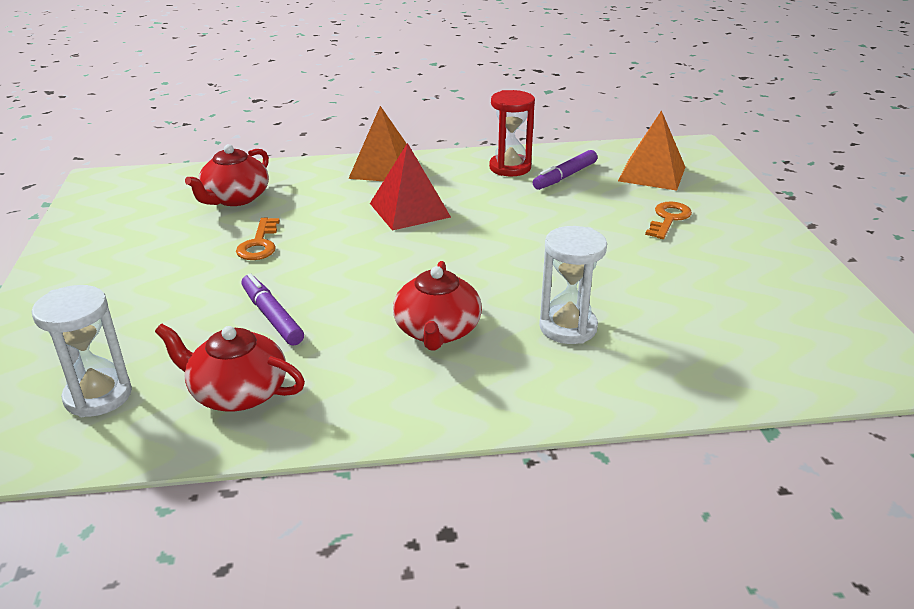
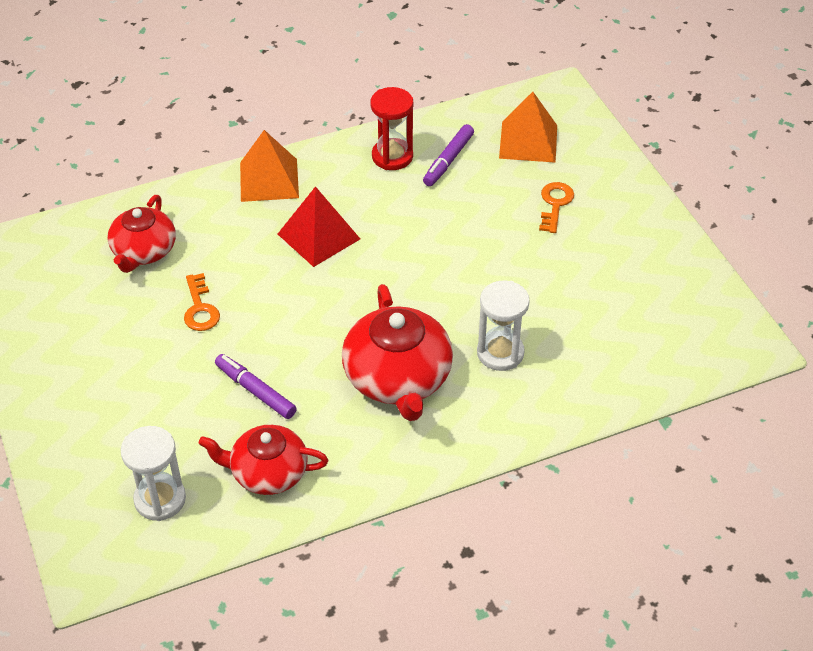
camera: 15 degrees left, 15 degrees up
red teapot [393,261,482,351] -> red teapot [342,284,453,421], size x1.51

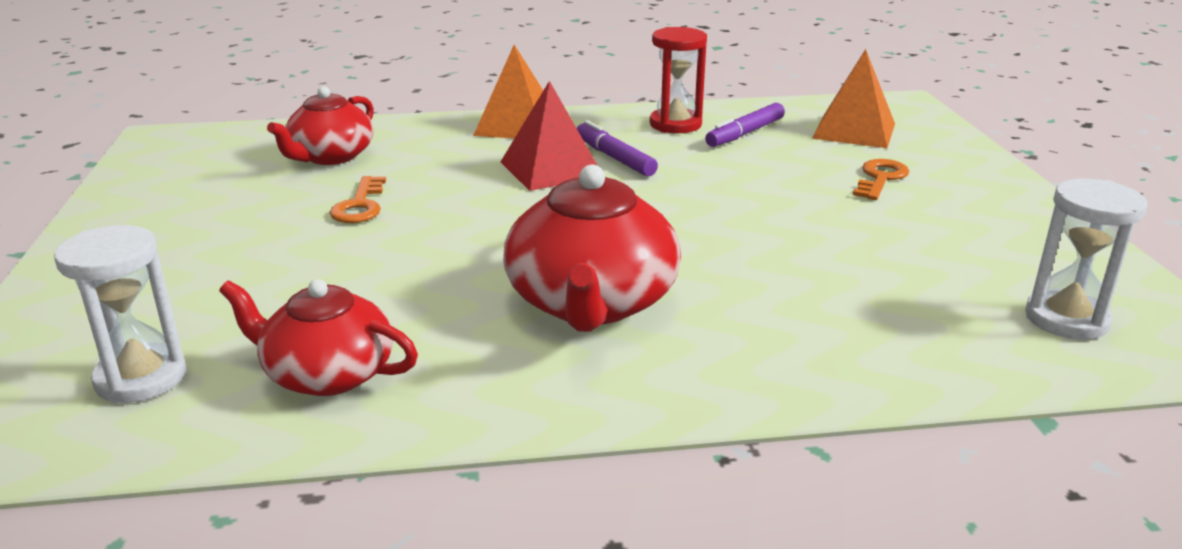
camera: 15 degrees right, 20 degrees down
purple marker [215,354,297,419] -> purple marker moved to [577,120,658,176]
white hourglass [477,281,530,371] -> white hourglass moved to [1025,179,1147,339]

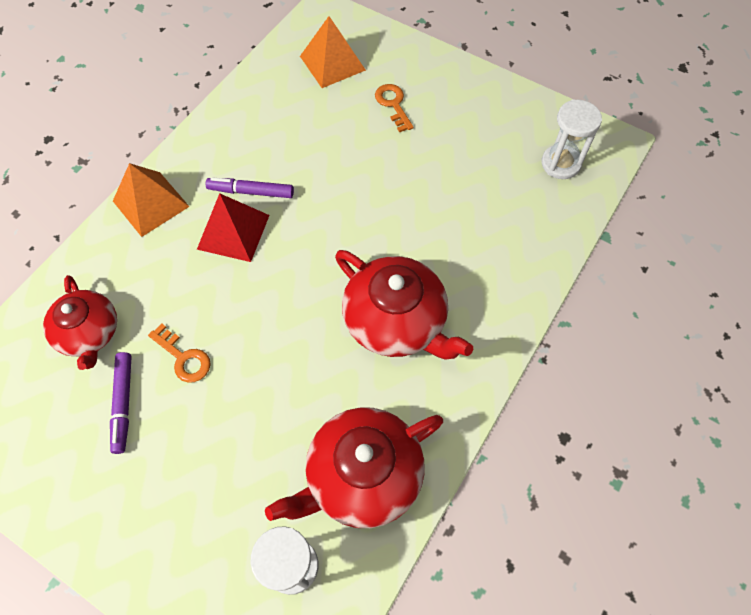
camera: 50 degrees left, 35 degrees up
red teapot [219,279,418,396] -> red teapot [265,407,443,528], size x1.51
red hourglass [650,27,707,133] -> none
purple marker [705,103,785,147] -> purple marker moved to [110,352,132,454]

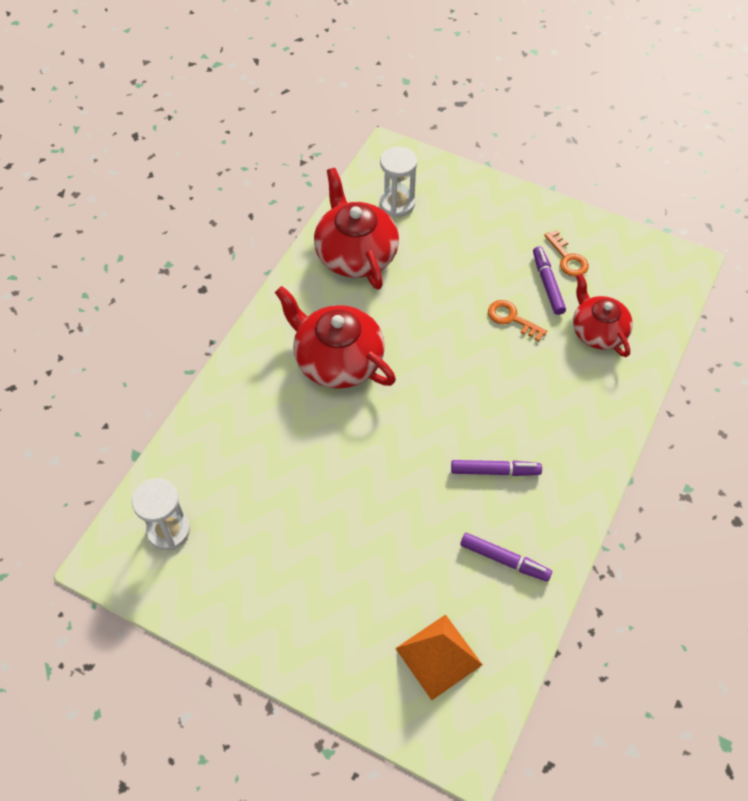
camera: 175 degrees right, 5 degrees down
orange pyramid [113,163,190,237] -> none
red pyramid [197,193,270,262] -> none
red teapot [265,407,443,528] -> red teapot turned 75 degrees counterclockwise [314,168,399,290]
orange key [375,84,414,132] -> orange key moved to [544,230,589,277]
none -> purple marker [460,533,552,582]

